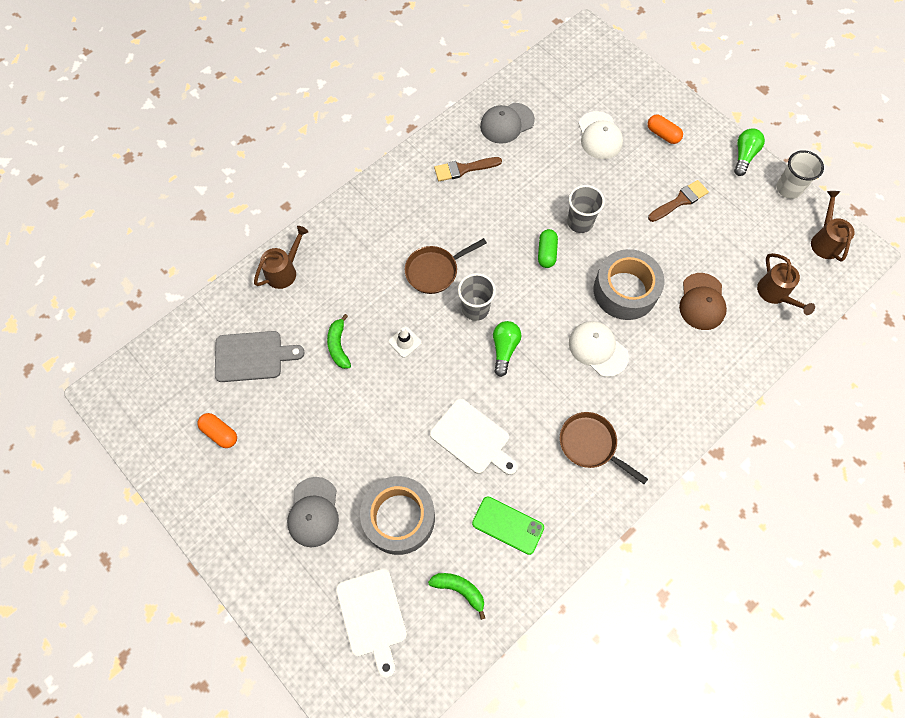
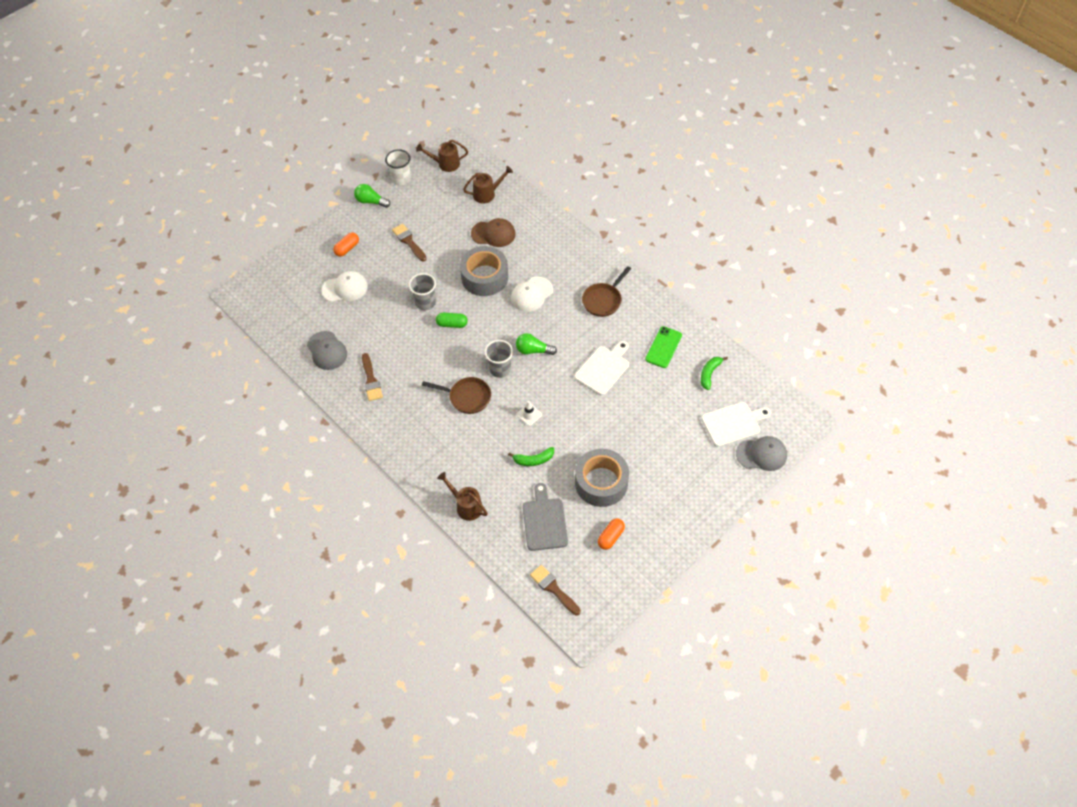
camera: 90 degrees left, 10 degrees down
grey cap [287,477,339,547] -> grey cap moved to [736,436,787,471]
grey tape [360,476,435,555] -> grey tape moved to [575,449,629,507]
brown pan [405,238,487,294] -> brown pan turned 45 degrees counterclockwise [422,377,491,414]
none -> brown brush [530,565,581,615]

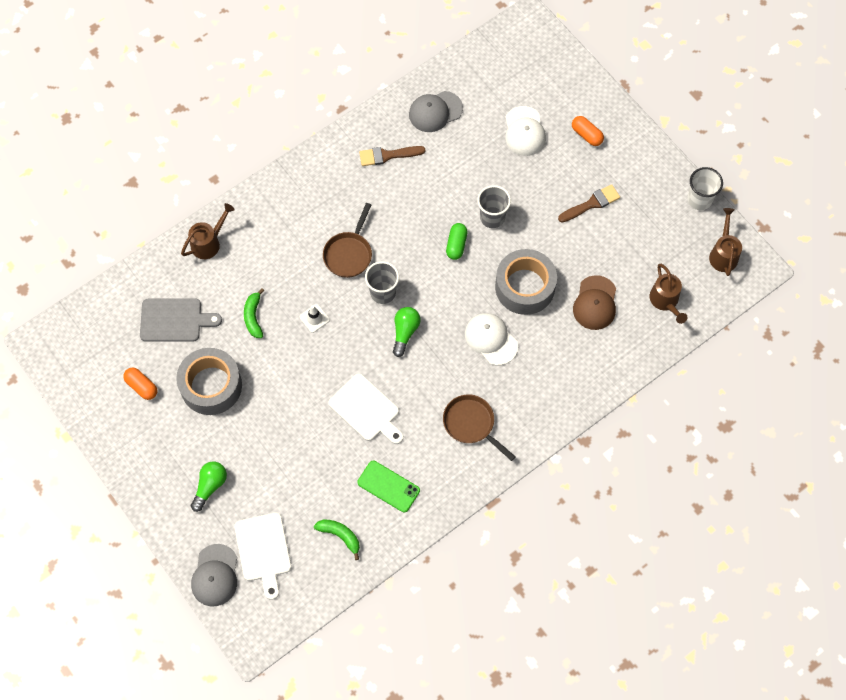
camera: 95 degrees right, 10 degrees up
green light bulb [354,184,390,208] -> green light bulb moved to [191,461,227,512]
brown brush [530,565,581,615] -> none

